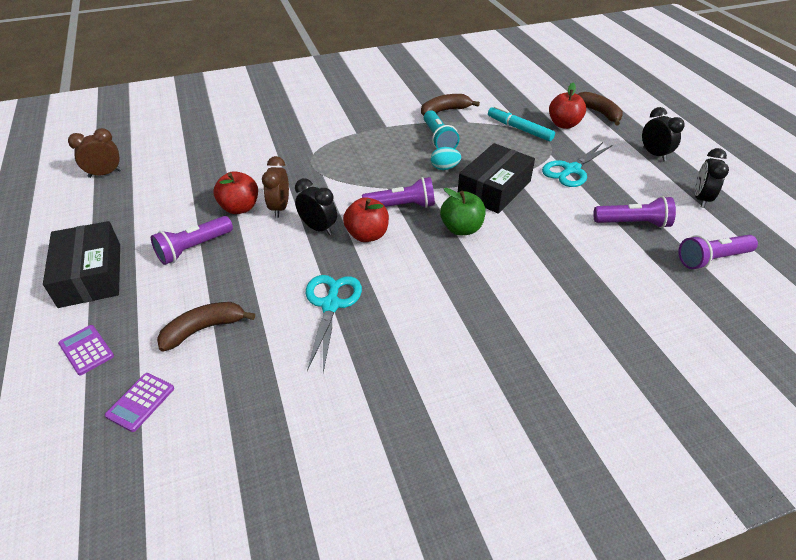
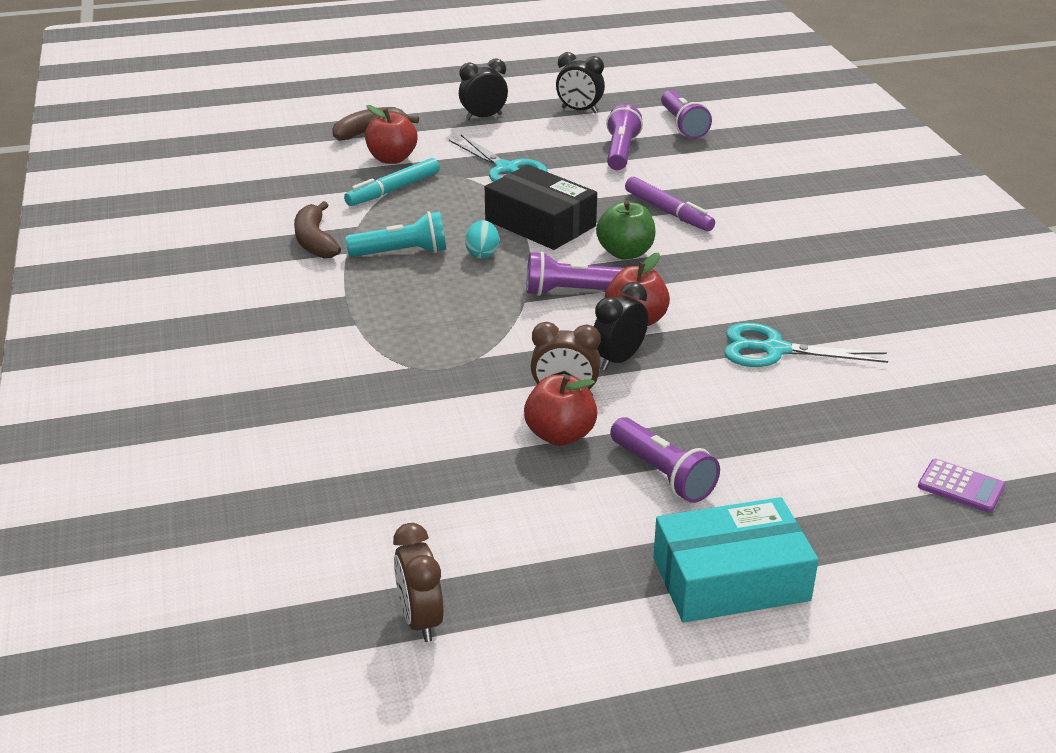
camera: 85 degrees left, 10 degrees down
black box [43,221,120,308] -> turquoise box [653,497,818,623]
purple calculator [58,325,114,375] -> none
brown banana [157,302,255,351] -> none
purple flashlight [362,177,435,208] -> purple flashlight turned 90 degrees counterclockwise [526,251,624,296]
none -> purple marker [625,177,715,231]

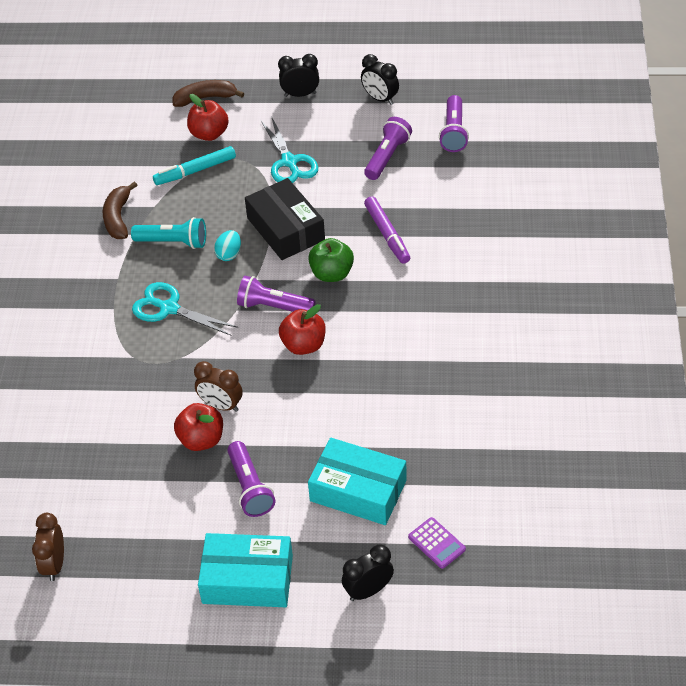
camera: 20 degrees right, 15 degrees up
black clock [594,282,648,371] -> black clock moved to [342,544,394,601]
turquoise scissors [724,323,888,367] -> turquoise scissors moved to [132,282,238,336]
none -> turquoise box [308,438,407,525]

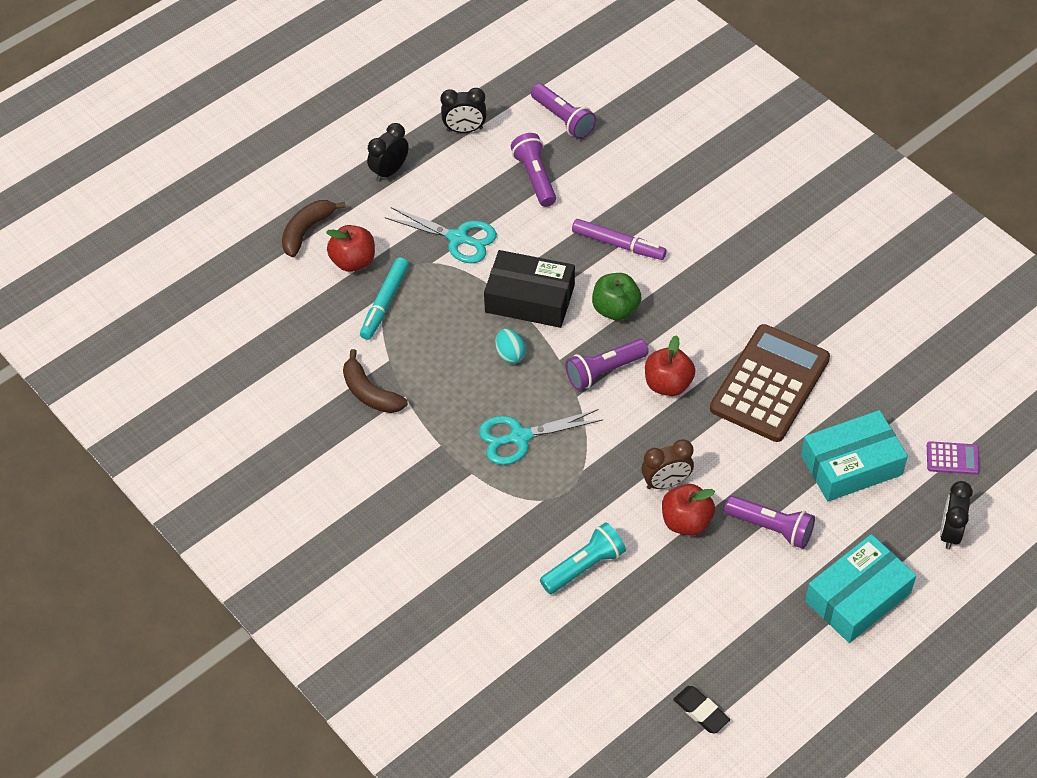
camera: 45 degrees left, 5 degrees up
brown clock [32,513,64,581] -> black eraser [673,686,730,734]
turquoise flashlight [131,217,206,249] -> turquoise flashlight moved to [540,522,626,594]
none -> brown calculator [710,324,830,442]

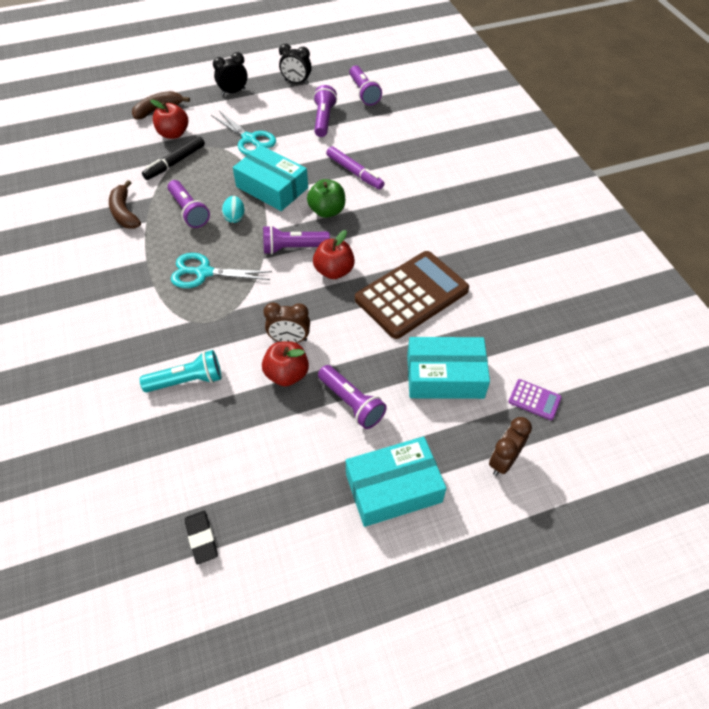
camera: 20 degrees right, 0 degrees up
turquoise marker [360,257,409,340] -> black marker [142,136,205,180]
black box [484,250,575,328] -> turquoise box [233,145,308,211]
black clock [940,481,973,549] -> brown clock [489,417,532,476]
none -> purple flashlight [168,180,210,228]

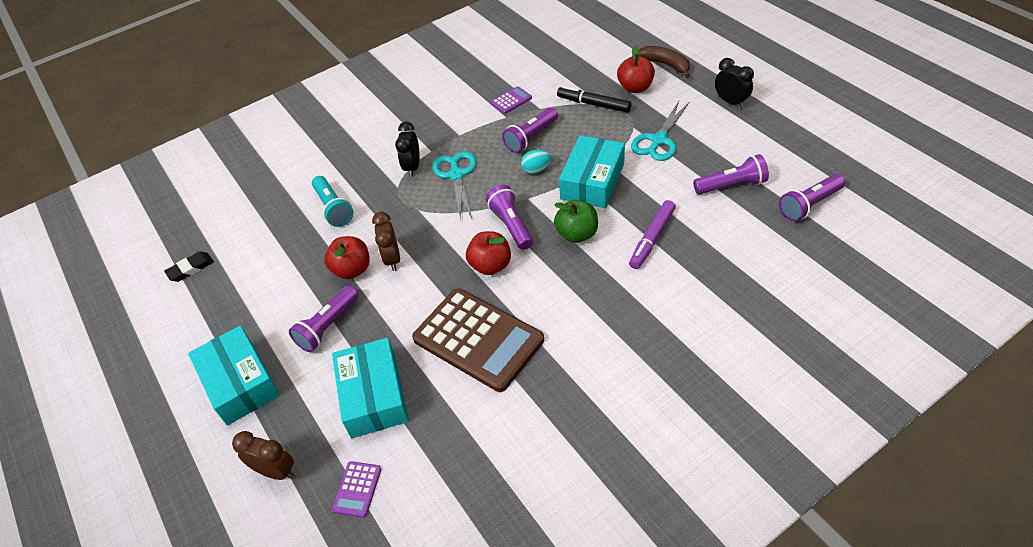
camera: 80 degrees right, 5 degrees down
brown banana [109,180,141,229] -> purple calculator [491,86,532,114]
black clock [279,44,312,85] -> black clock moved to [395,122,420,177]

